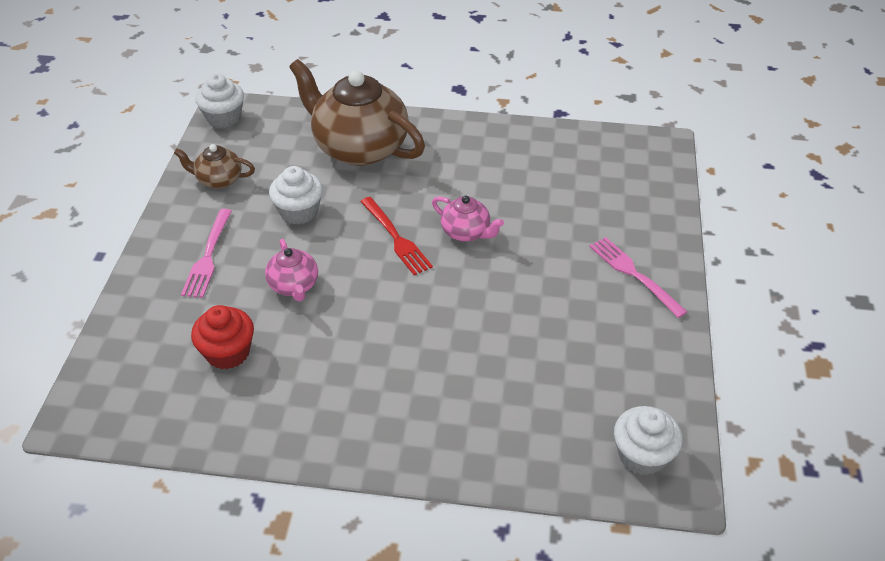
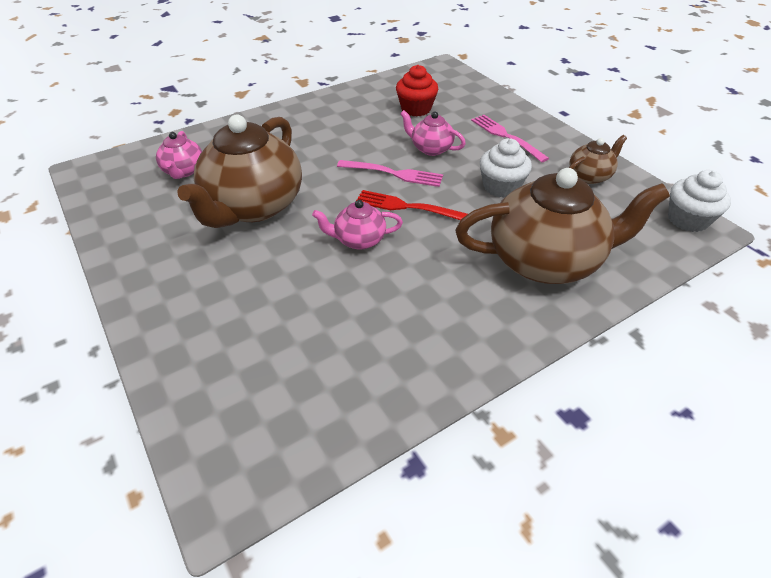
camera: 140 degrees right, 0 degrees up
pink fork [589,237,687,318] -> pink fork moved to [337,160,443,187]
white cupcake [614,406,682,476] -> none
none -> pink teapot [156,131,202,179]
none -> brown teapot [177,115,302,228]

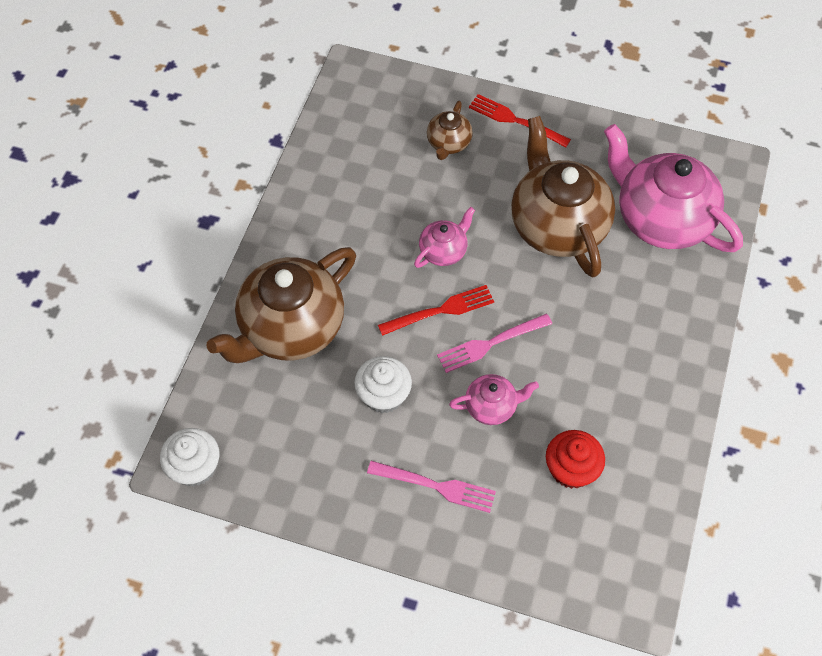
camera: 140 degrees right, 15 degrees up
pink teapot [156,131,202,179] -> pink teapot [604,124,743,252], size x2.12
brown teapot [569,135,627,184] -> brown teapot moved to [427,101,473,160]
none -> red fork [469,94,571,148]

